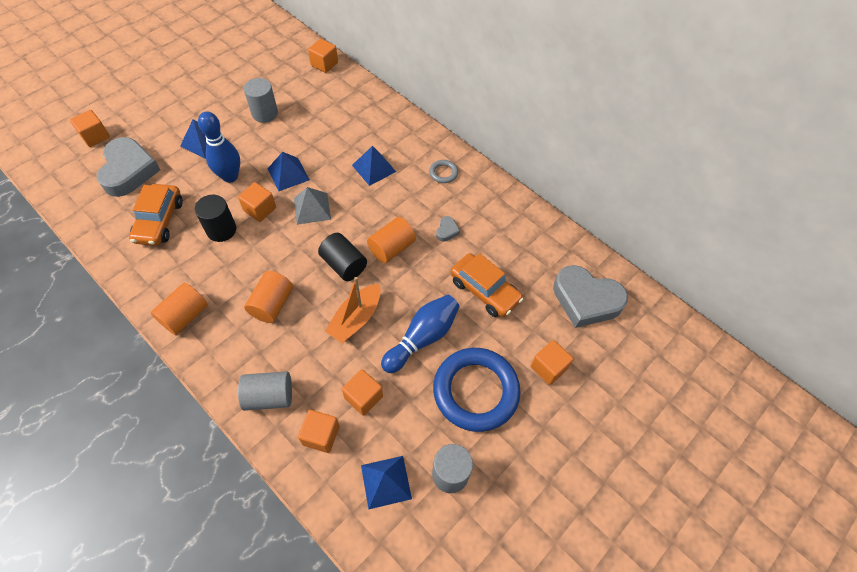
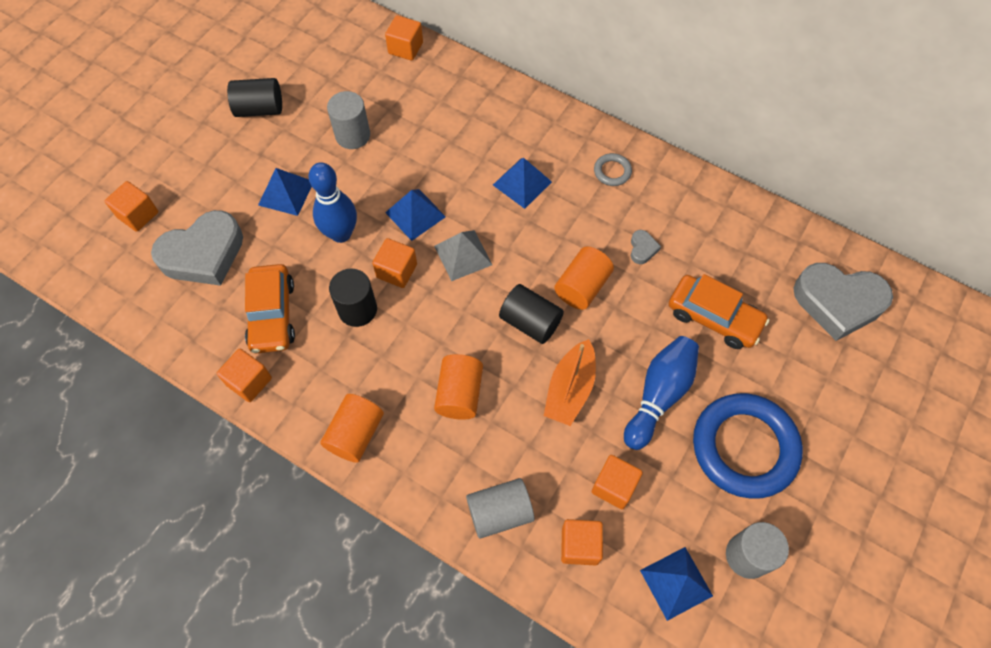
camera: 10 degrees left, 5 degrees up
grey heart [97,137,160,197] -> grey heart turned 75 degrees clockwise [151,210,243,286]
orange cube [531,340,574,385] -> orange cube moved to [217,349,272,402]
none -> black cylinder [227,78,282,117]

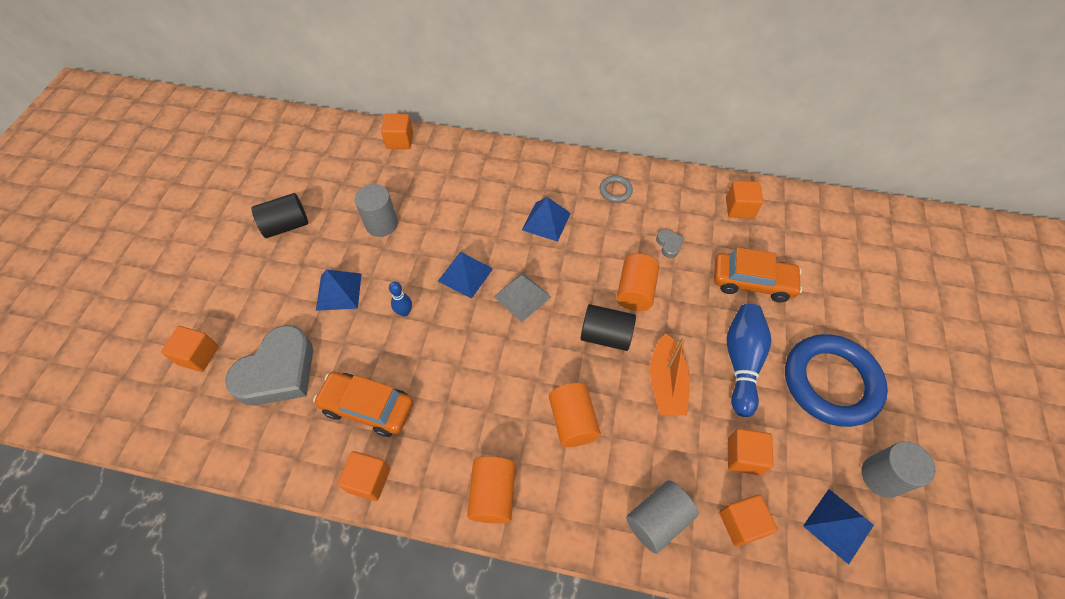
camera: 20 degrees left, 5 degrees down
orange car [245,264,295,353] -> orange car turned 135 degrees clockwise [313,372,414,437]
blue bowling pin [309,162,357,243] -> blue bowling pin [389,281,412,317], size x0.51
black cylinder [329,268,377,327] -> none
orange cube [372,238,417,288] -> orange cube moved to [726,181,763,219]
grey heart [793,263,893,341] -> none

